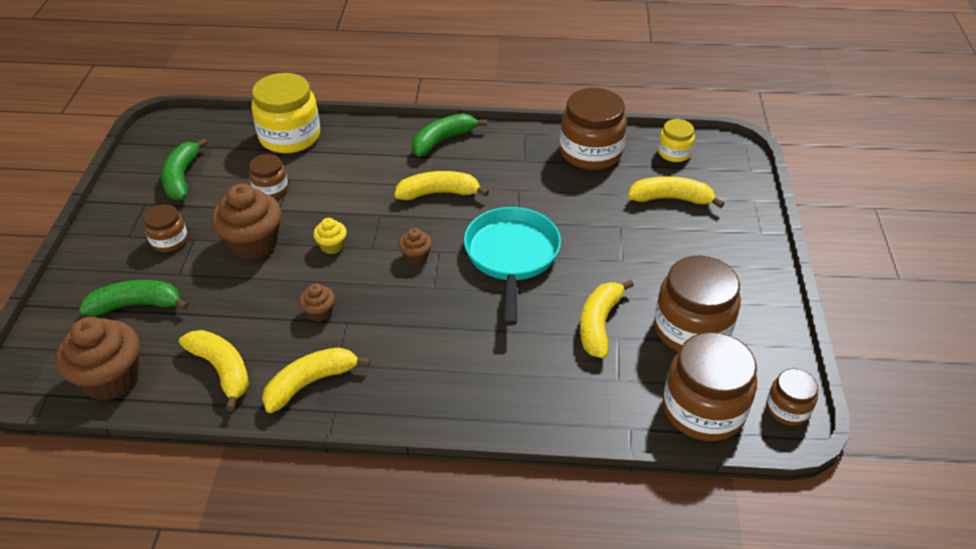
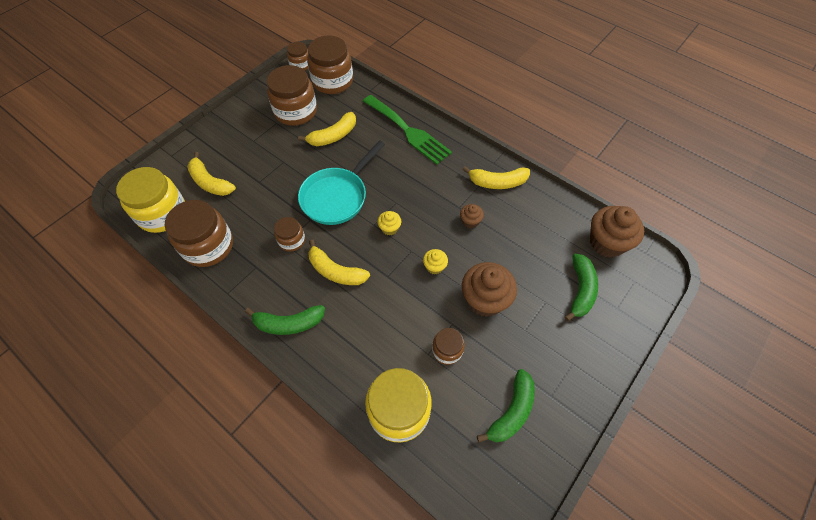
camera: 145 degrees left, 15 degrees up
green banana [79,280,189,316] -> green banana turned 105 degrees counterclockwise [564,253,598,321]
brown jar [143,204,188,252] -> brown jar moved to [274,217,305,252]
yellow banana [179,330,249,411] -> none
brown cupcake [398,228,432,265] -> yellow cupcake [377,211,401,236]
yellow jar [658,119,695,162] -> yellow jar [116,167,185,233], size x1.88
none -> green fork [363,95,452,165]

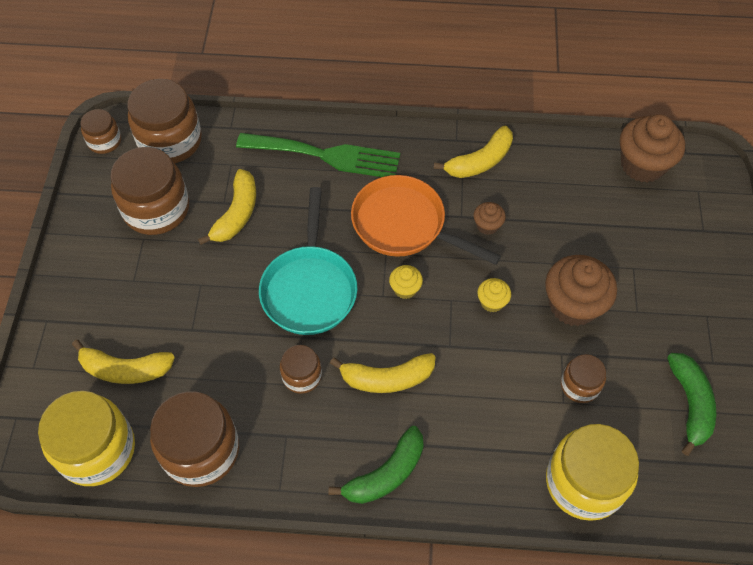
camera: 35 degrees left, 0 degrees up
green banana [564,253,598,321] -> none
none -> orange pan [351,175,501,265]

